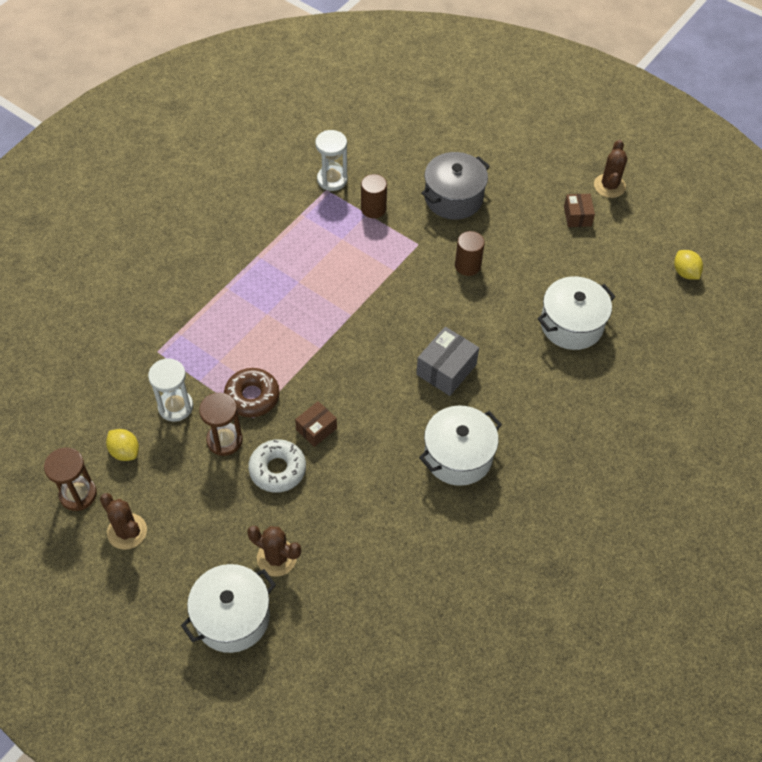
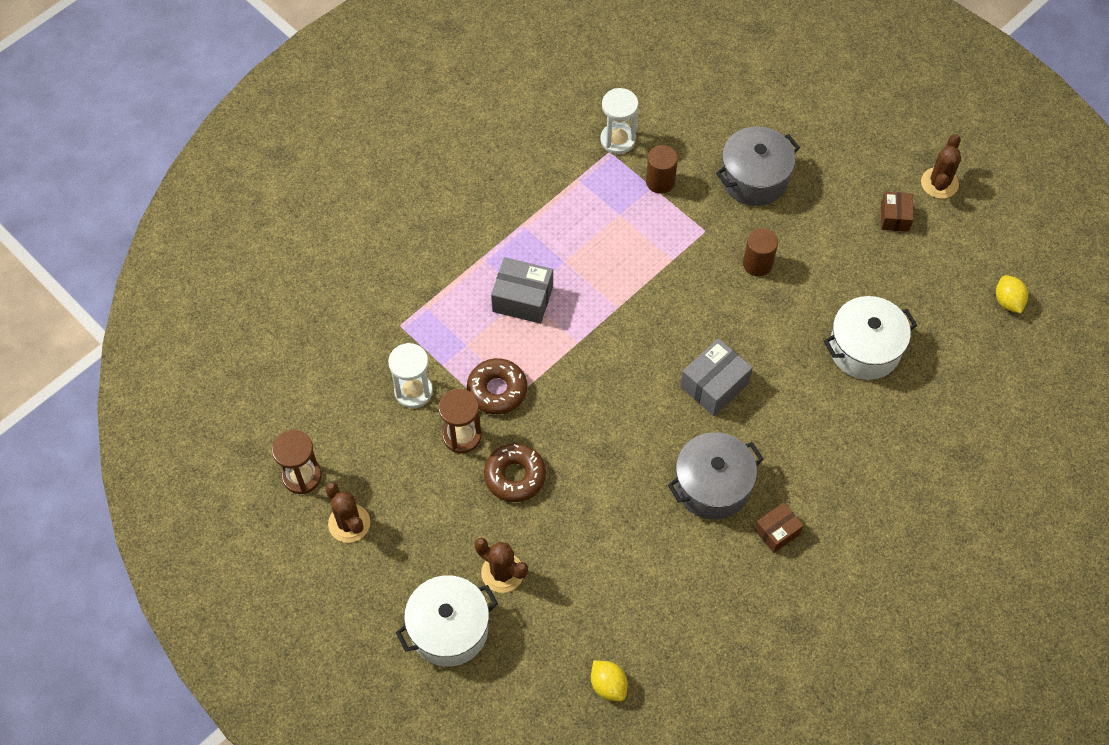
camera: 10 degrees right, 5 degrees up
yellow lemon [106,429,139,461] -> yellow lemon moved to [591,660,628,701]
white donut [248,439,306,493] -> brown donut [484,443,546,502]
brown box [295,401,337,447] -> brown box moved to [754,503,804,553]
white pot [419,405,502,486] -> grey pot [668,432,763,520]
none -> grey box [491,257,553,324]

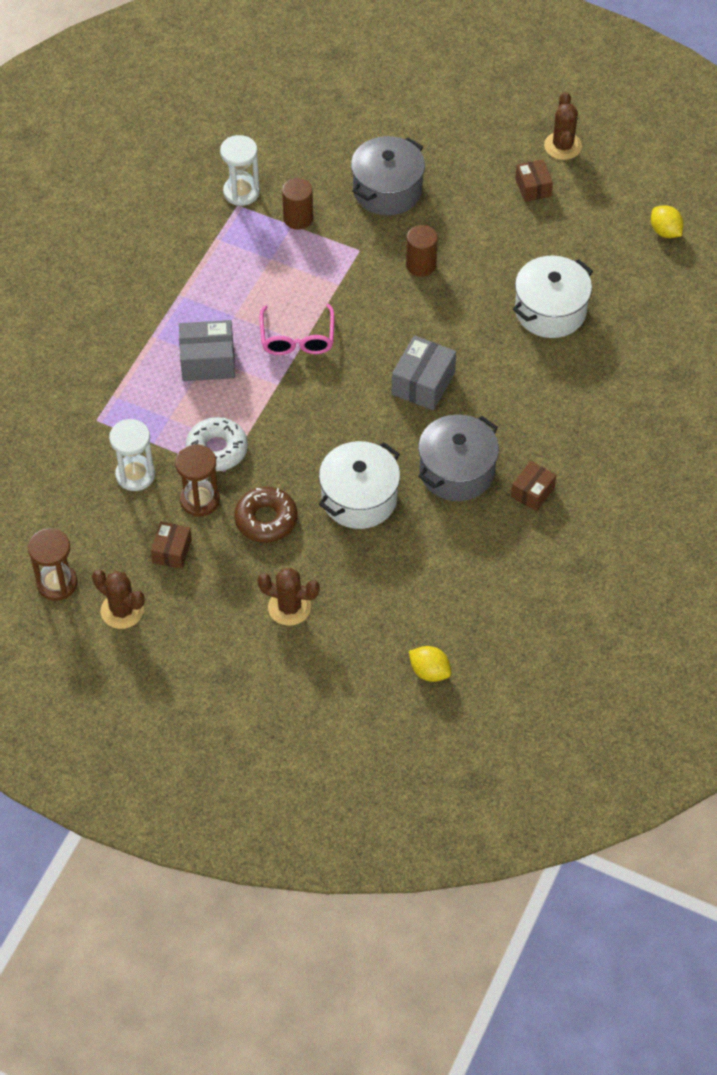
camera: 20 degrees left, 5 degrees down
white pot [396,575,498,667] -> white pot moved to [319,441,400,529]
brown donut [467,358,527,414] -> white donut [186,417,248,471]
none -> brown box [151,522,192,569]
none -> pink glasses [259,304,335,355]

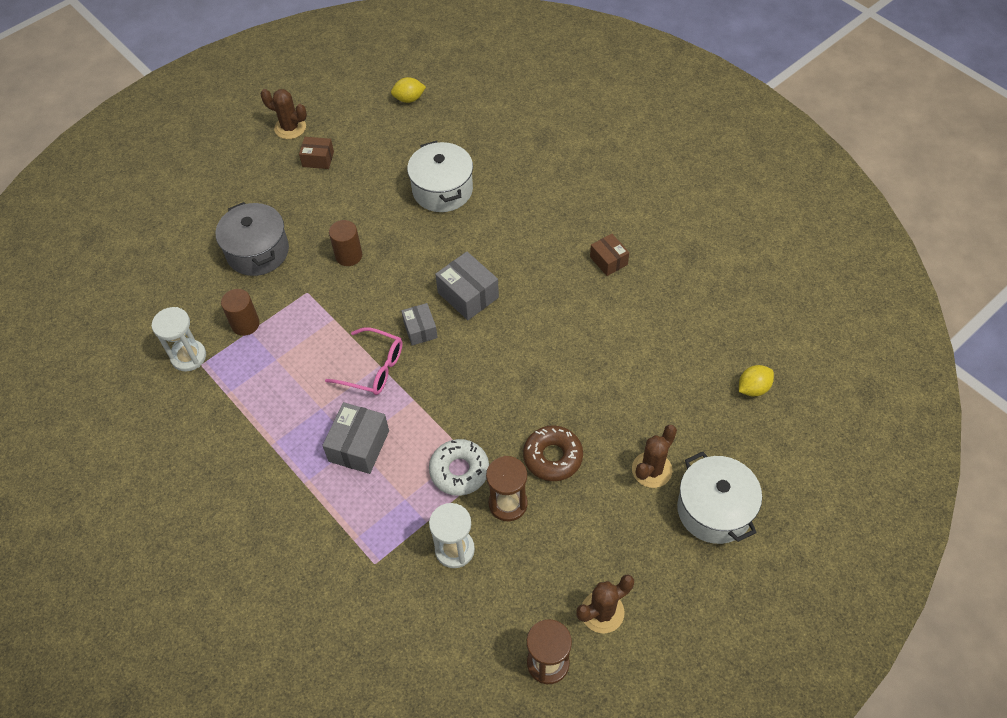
camera: 65 degrees left, 0 degrees up
brown box [151,522,192,569] -> none
white pot [319,441,400,529] -> white pot moved to [677,451,762,544]
grey pot [418,414,499,501] -> none
none -> grey box [401,303,438,346]

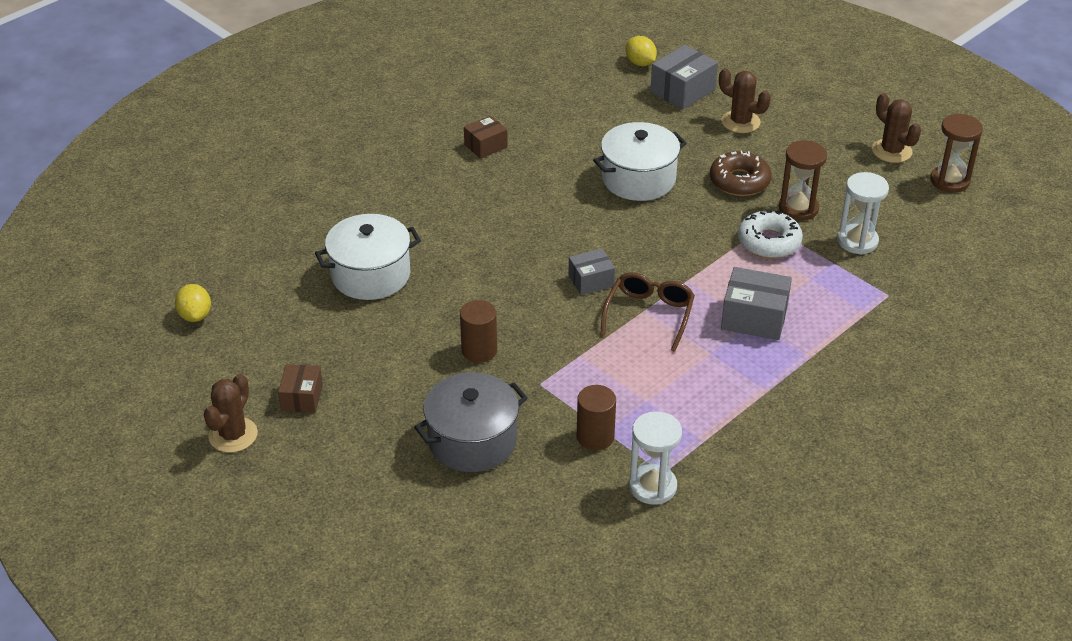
camera: 95 degrees left, 15 degrees down
pink glasses [325,327,403,395] -> brown glasses [600,272,695,352]
grey box [435,252,499,320] -> grey box moved to [651,45,718,110]
white pot [677,451,762,544] -> white pot moved to [593,122,687,201]

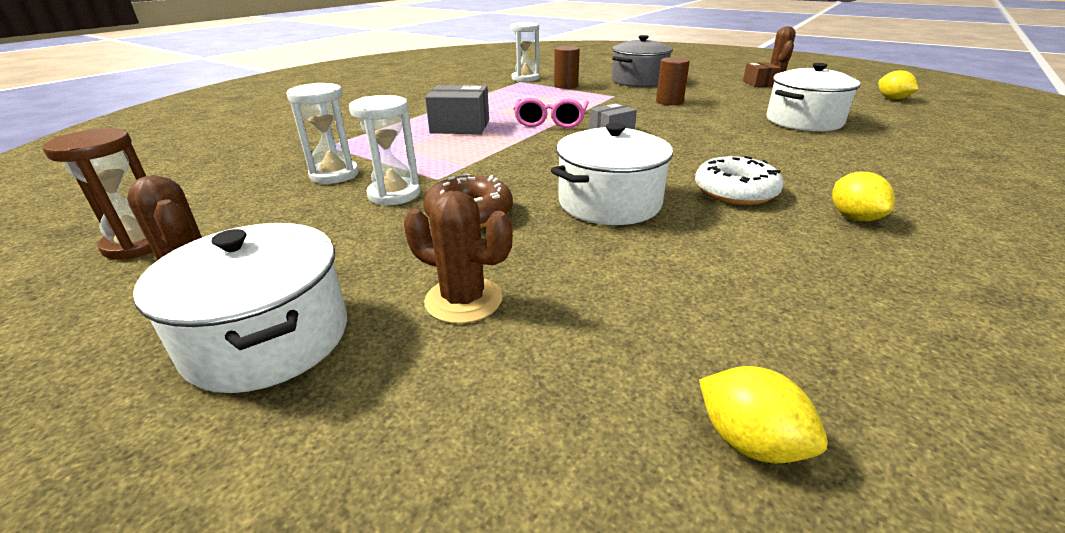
camera: 170 degrees right, 10 degrees down
brown box [464,116,508,159] -> yellow lemon [832,172,895,221]
brown glasses [600,272,695,352] -> pink glasses [514,98,589,128]
grey box [651,45,718,110] -> none
white donut [738,211,803,259] -> white donut moved to [695,156,784,205]
brown hourglass [779,140,827,221] -> white hourglass [349,95,420,206]
none -> white pot [133,223,347,393]

